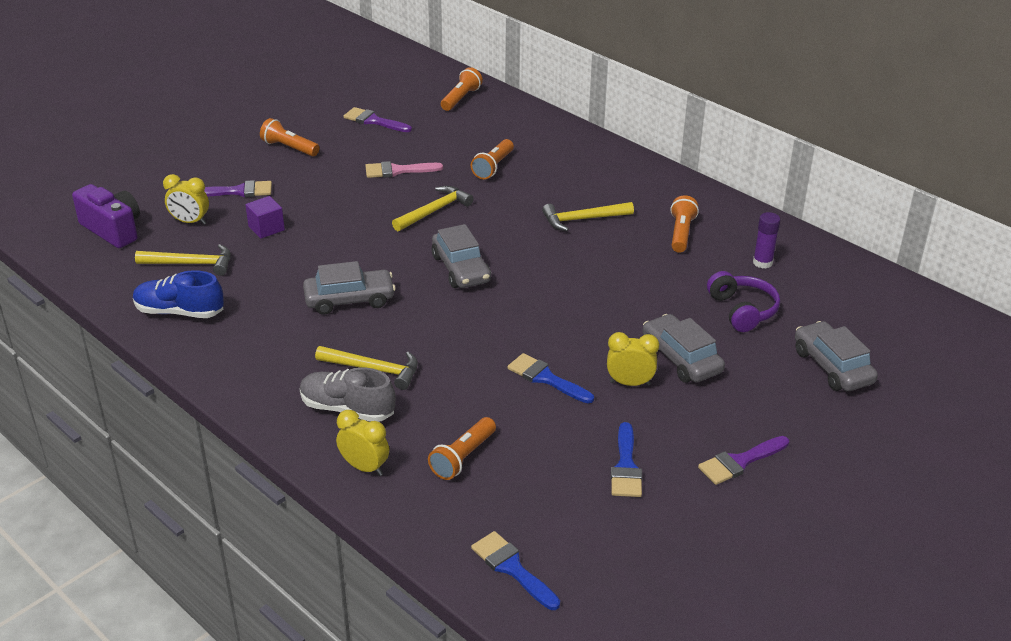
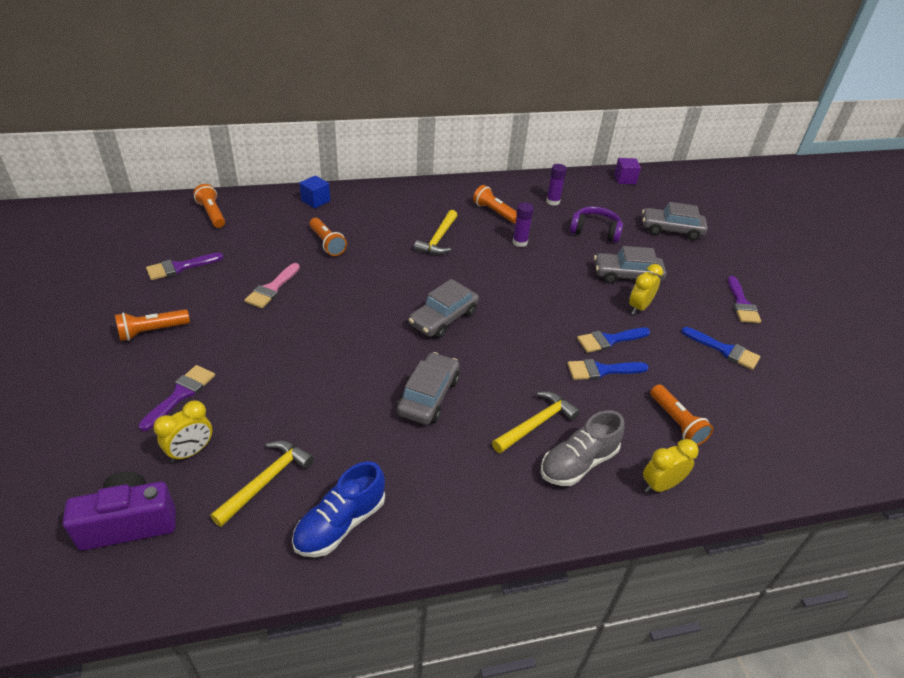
camera: 60 degrees left, 5 degrees up
purple cube [245,196,285,239] -> purple cube moved to [614,158,641,184]
yellow hammer [392,186,474,231] -> none
grey car [432,224,491,288] -> grey car turned 120 degrees clockwise [409,279,479,338]
blue brush [471,531,560,610] -> blue brush moved to [567,359,649,380]
none -> blue cube [299,175,330,208]
none -> purple glue stick [513,202,534,247]

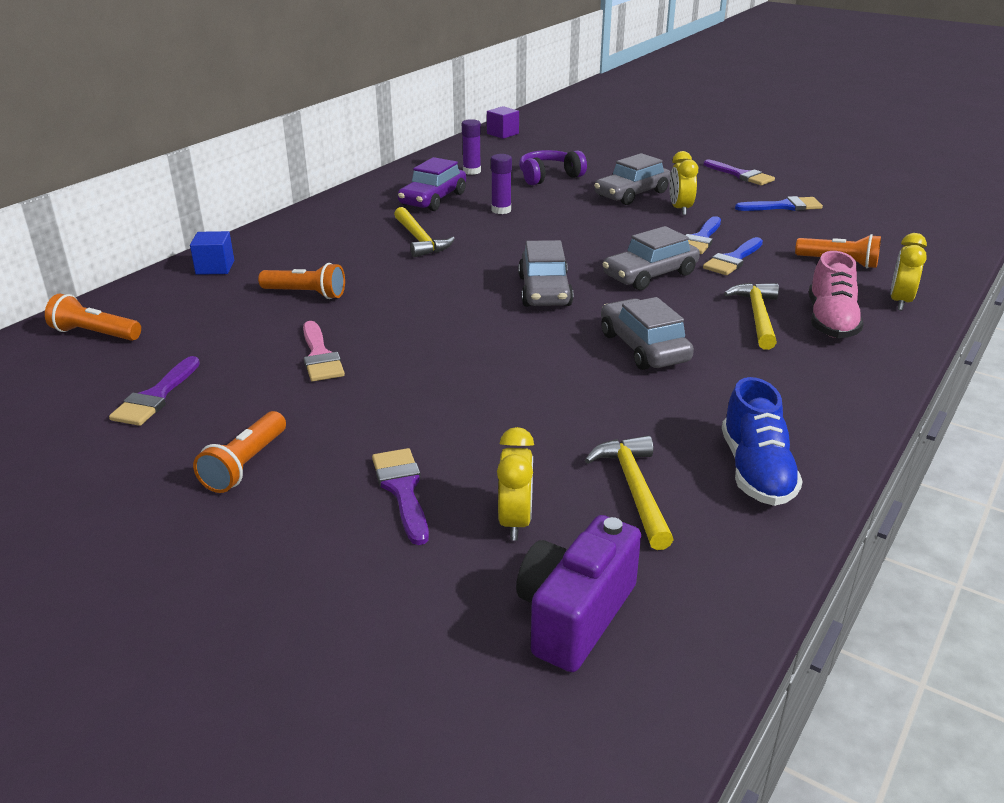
camera: 40 degrees left, 10 degrees down
orange flashlight [473,185,517,223] -> purple car [398,157,466,211]
grey shoe [541,410,625,486] -> pink shoe [809,251,864,338]
grey car [642,202,708,240] -> grey car moved to [603,226,700,290]

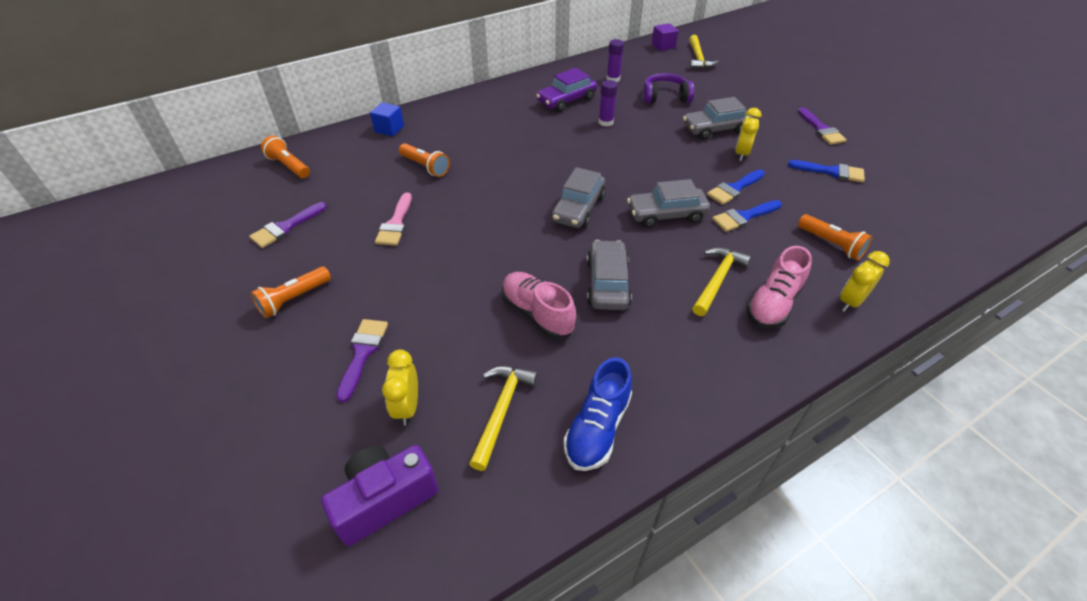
camera: 25 degrees right, 15 degrees up
yellow hammer [394,207,455,257] -> yellow hammer moved to [689,35,719,69]
yellow clock [497,427,534,541] -> yellow clock turned 150 degrees clockwise [382,349,418,426]
none -> pink shoe [502,272,576,339]

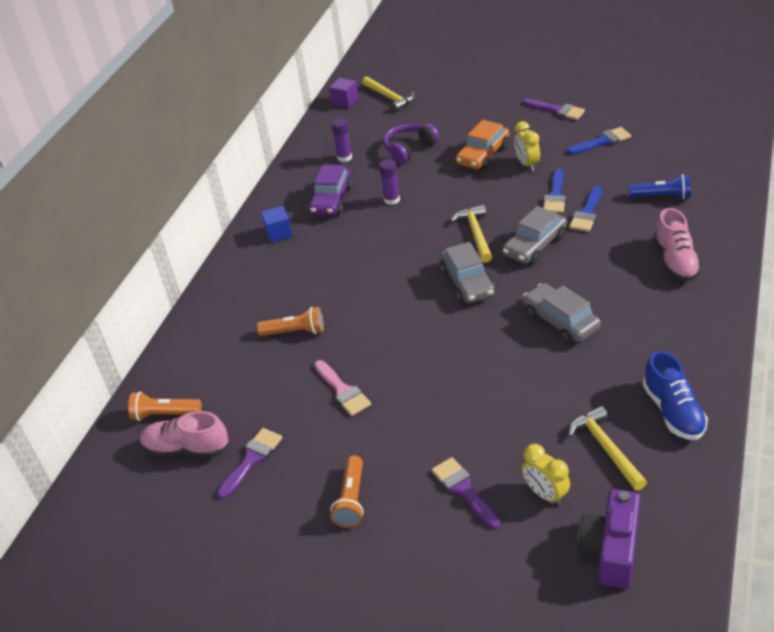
camera: 35 degrees left, 5 degrees down
purple brush [249,202,327,248] -> purple brush turned 150 degrees counterclockwise [217,428,282,499]
blue cube [370,102,404,136] -> blue cube moved to [261,206,293,243]
pink shoe [502,272,576,339] -> pink shoe moved to [140,411,229,457]
grey car [683,97,753,140] -> orange car [456,120,509,170]
yellow hammer [692,247,751,316] -> yellow hammer moved to [450,205,492,263]
orange flashlight [798,214,873,260] -> blue flashlight [629,174,691,199]
yellow clock [840,251,890,312] -> none

